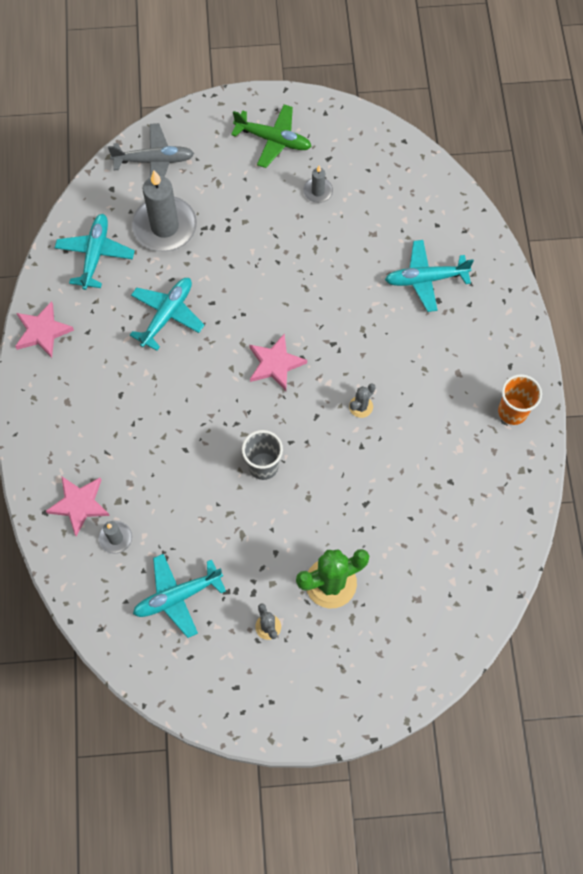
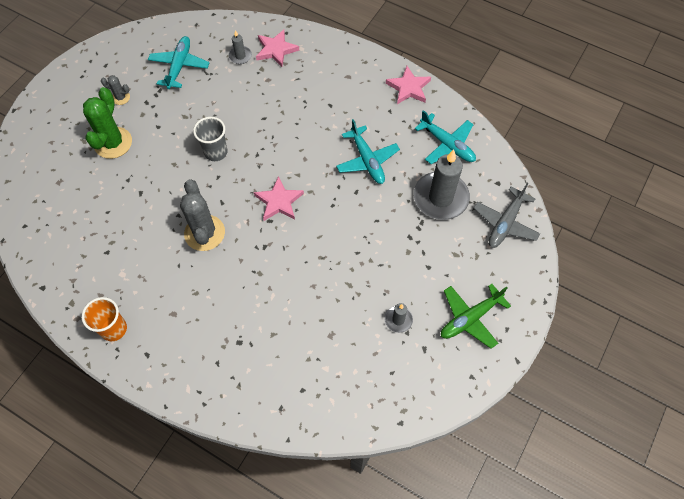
camera: 125 degrees right, 5 degrees down
grey cactus [349,384,376,418] -> grey cactus [180,180,225,251], size x2.03
turquoise plane [385,240,474,312] -> none

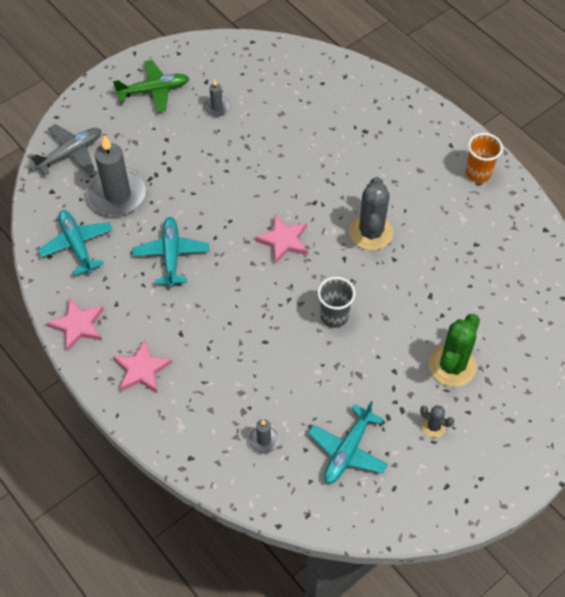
camera: 160 degrees left, 5 degrees down
pink star [256,30,299,67] -> pink star moved to [113,340,173,393]

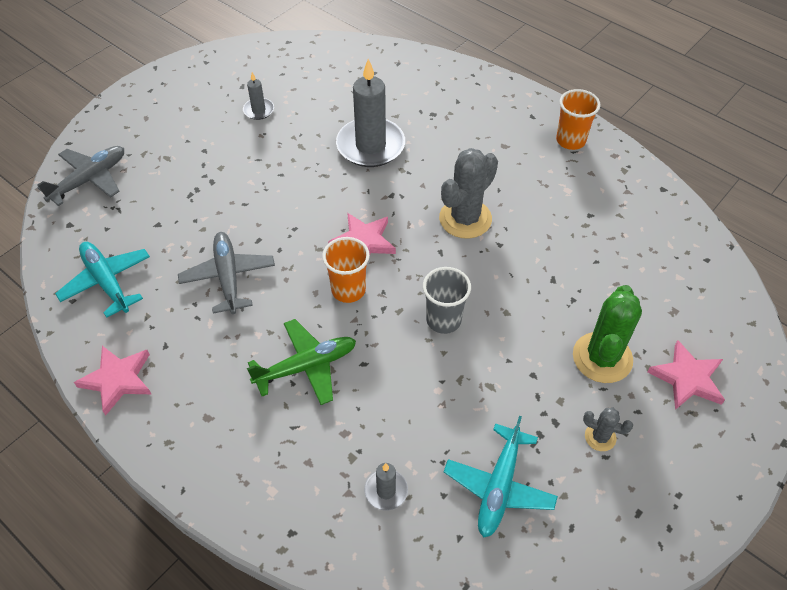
camera: 10 degrees left, 5 degrees down
grey candle [87,135,147,216] -> grey candle moved to [336,59,405,167]
green plane [113,60,189,113] -> green plane moved to [247,319,356,405]
pink star [113,340,173,393] -> pink star moved to [647,340,725,410]
turquoise plane [133,217,209,287] -> grey plane [178,232,275,314]
grey cactus [349,177,393,251] -> grey cactus turned 45 degrees clockwise [439,148,498,239]
none -> orange cup [322,237,370,303]

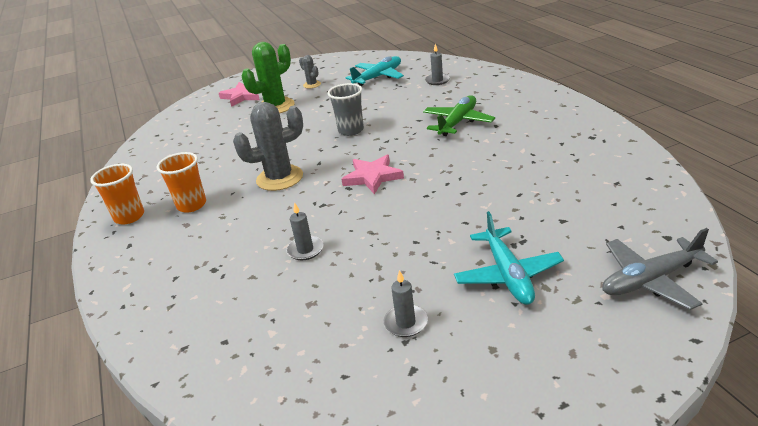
camera: 150 degrees left, 20 degrees down
turquoise plane [55,242,150,318] -> turquoise plane moved to [454,211,564,305]
pink star [74,346,151,416] -> none
grey plane [178,232,275,314] -> none
green plane [247,319,356,405] -> green plane turned 120 degrees clockwise [423,95,495,136]
orange cup [322,237,370,303] -> orange cup moved to [157,152,206,213]
grey candle [336,59,405,167] -> grey candle [286,202,324,260], size x0.47

